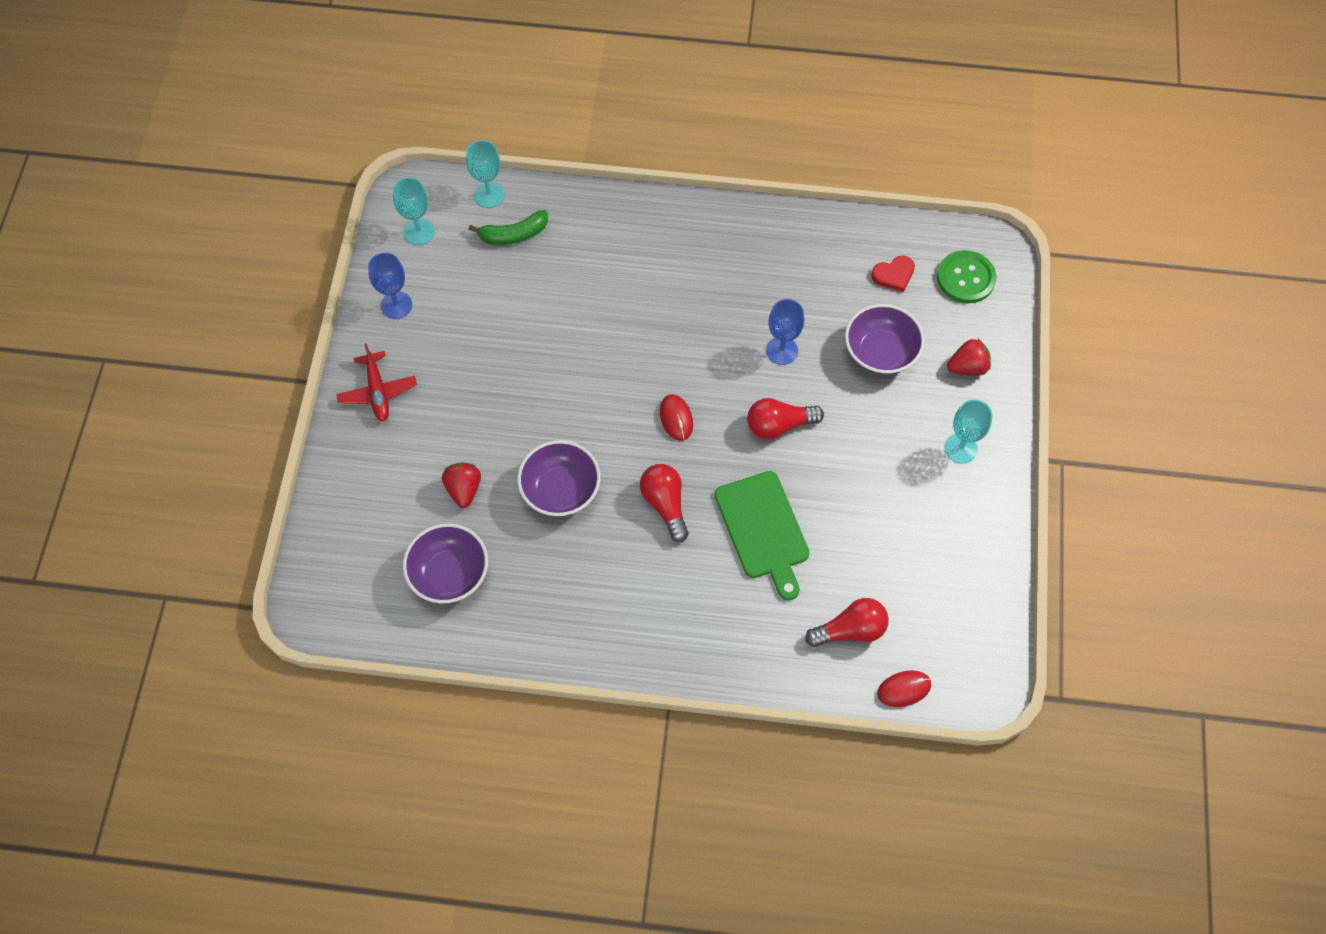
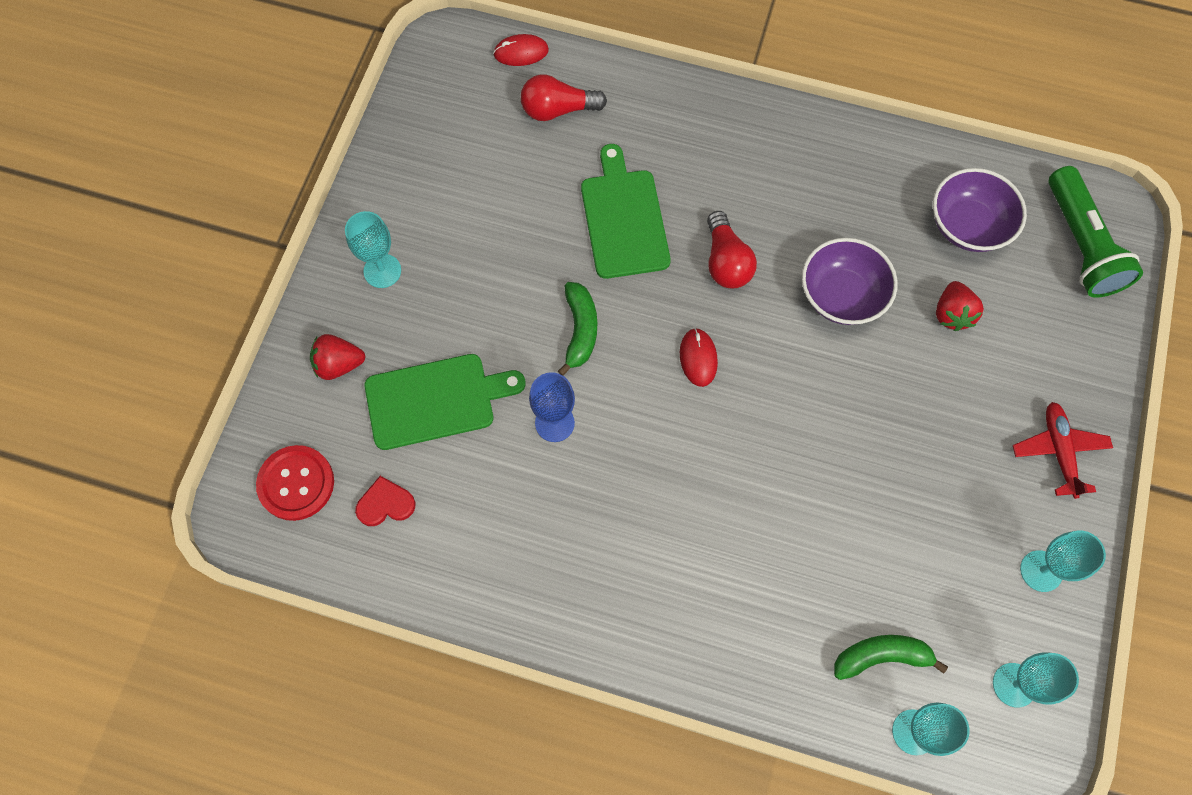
camera: 170 degrees left, 5 degrees up
blue goblet [368,253,412,319] -> turquoise goblet [1020,530,1106,592]
red light bulb [747,398,824,439] -> green banana [558,282,597,376]
purple bowl [845,304,925,375] -> green cutting board [364,354,526,450]
green button [937,250,996,303] -> red button [256,445,334,521]
none -> green flashlight [1048,166,1143,298]

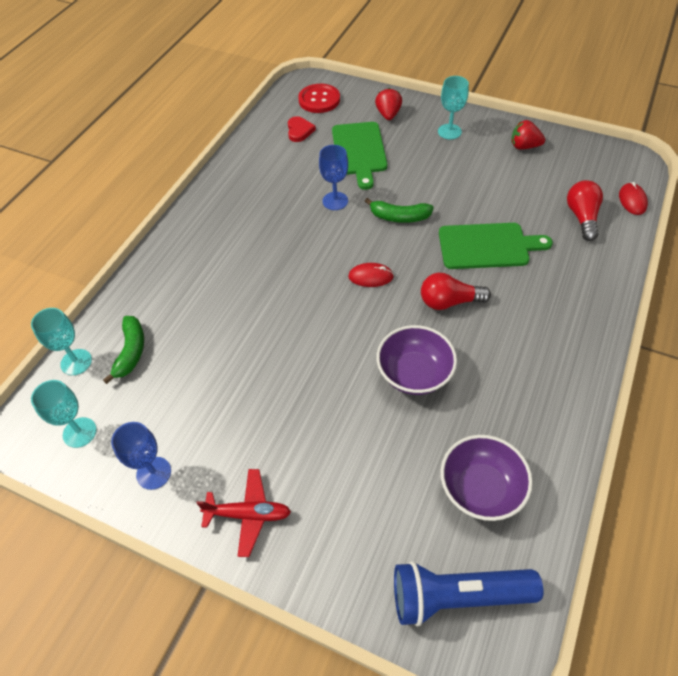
camera: 100 degrees right, 15 degrees down
red strawberry [936,281,984,331] -> red strawberry moved to [511,120,545,150]
turquoise goblet [1020,530,1106,592] -> blue goblet [111,422,171,490]
green flashlight [1048,166,1143,298] -> blue flashlight [394,561,543,627]

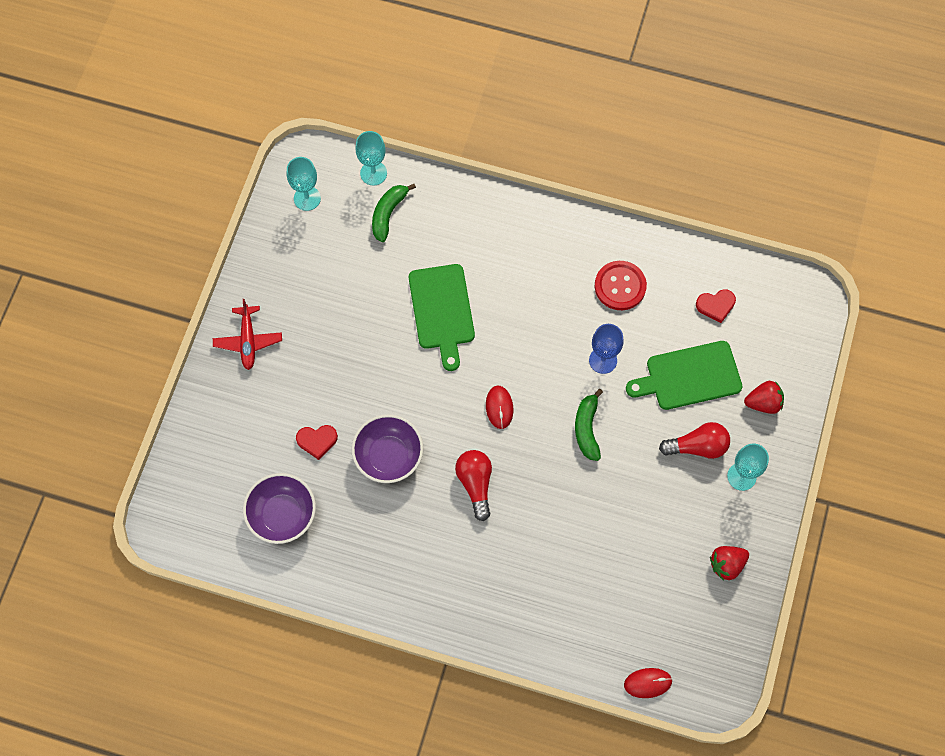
camera: 80 degrees right, 15 degrees up
green banana [103,316,144,384] -> green banana turned 120 degrees clockwise [372,184,416,242]
blue goblet [111,422,171,490] -> none
red button [298,84,340,113] -> red button moved to [595,261,647,310]
blue flashlight [394,561,543,627] -> none
green cutting board [439,223,553,269] -> green cutting board moved to [409,264,475,371]
red strawberry [511,120,545,150] -> red strawberry turned 120 degrees counterclockwise [710,546,749,581]
red light bulb [567,180,603,241] -> red light bulb moved to [659,422,730,459]
none -> red heart [296,425,338,460]

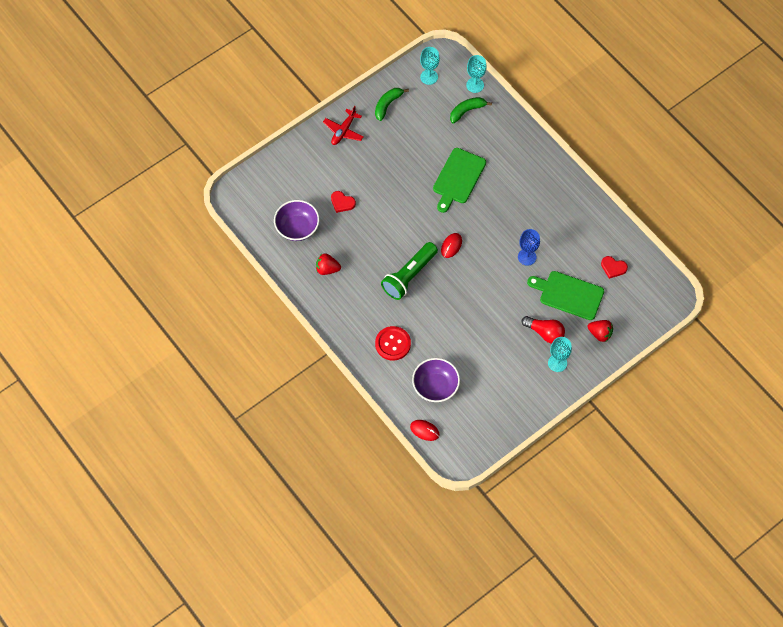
camera: 35 degrees right, 5 degrees down
purple bowl [351,414,423,483] -> purple bowl moved to [412,358,460,402]
red light bulb [455,450,492,521] -> green flashlight [381,242,438,300]
green banana [575,389,603,461] -> green banana moved to [375,88,409,121]
red button [595,261,647,310] -> red button moved to [375,326,411,360]
red strawberry [710,546,749,581] -> red strawberry moved to [316,253,341,275]

